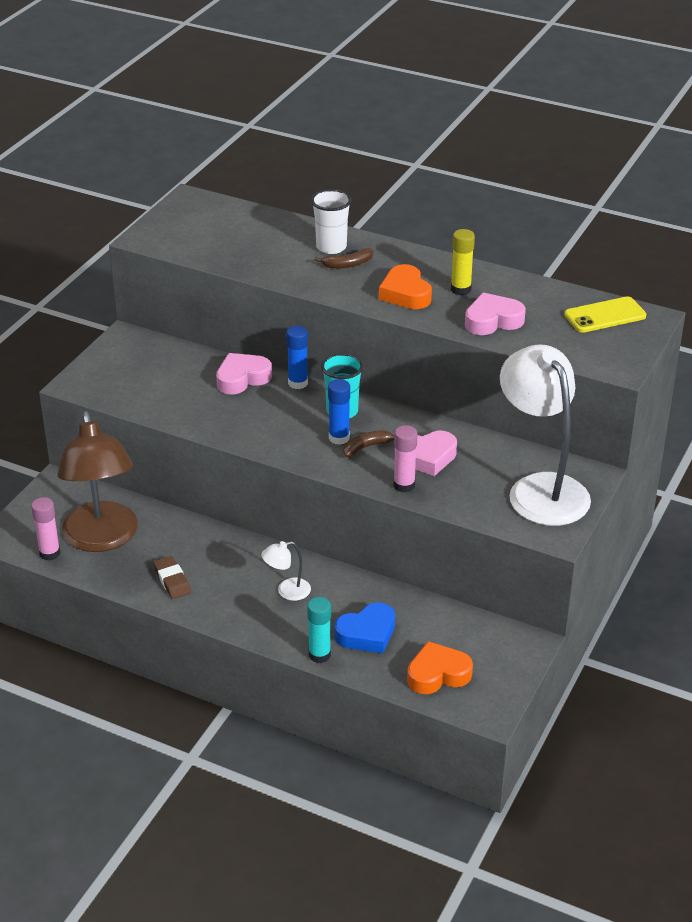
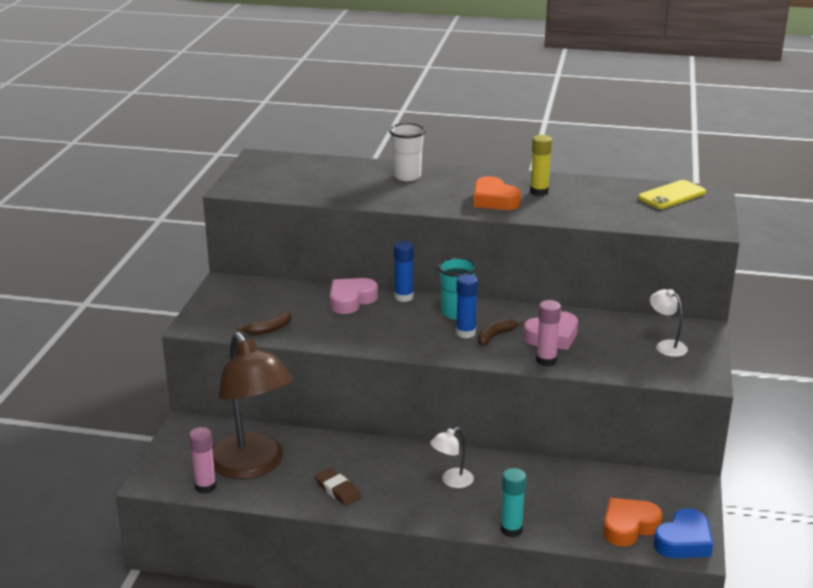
camera: 15 degrees left, 10 degrees down
brown banana [314,248,373,269] -> brown banana moved to [236,312,291,335]
blue heart [335,602,395,653] -> blue heart moved to [654,508,713,558]
pink heart [465,293,526,335] -> none
white lamp [500,344,591,526] -> white lamp [650,289,688,357], size x0.42

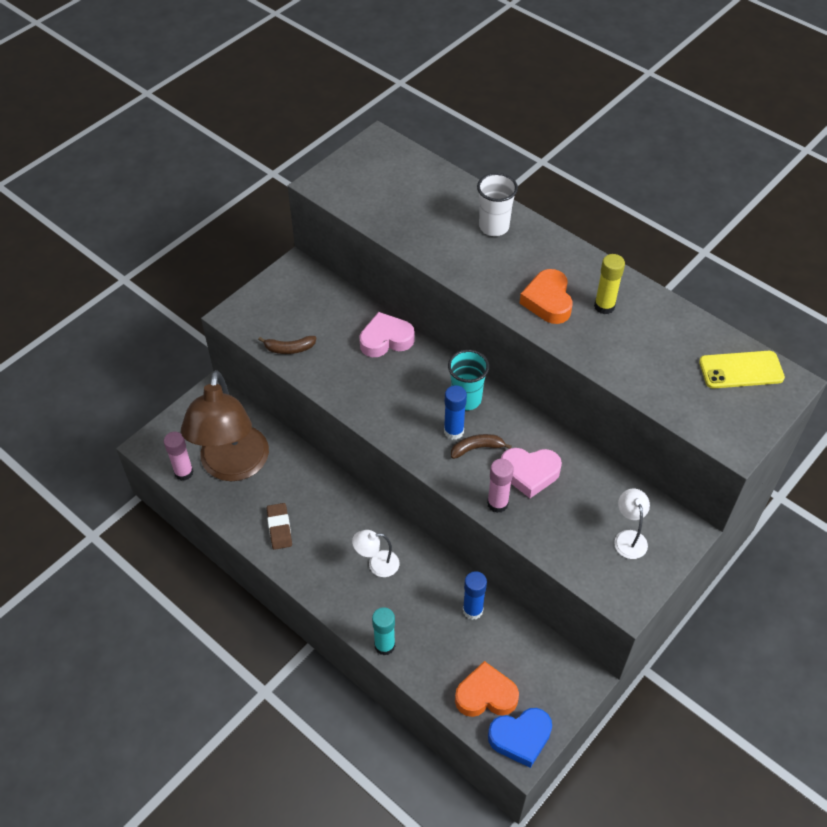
camera: 30 degrees right, 25 degrees up
blue glue stick [394,241,414,302] -> blue glue stick moved to [463,571,487,620]

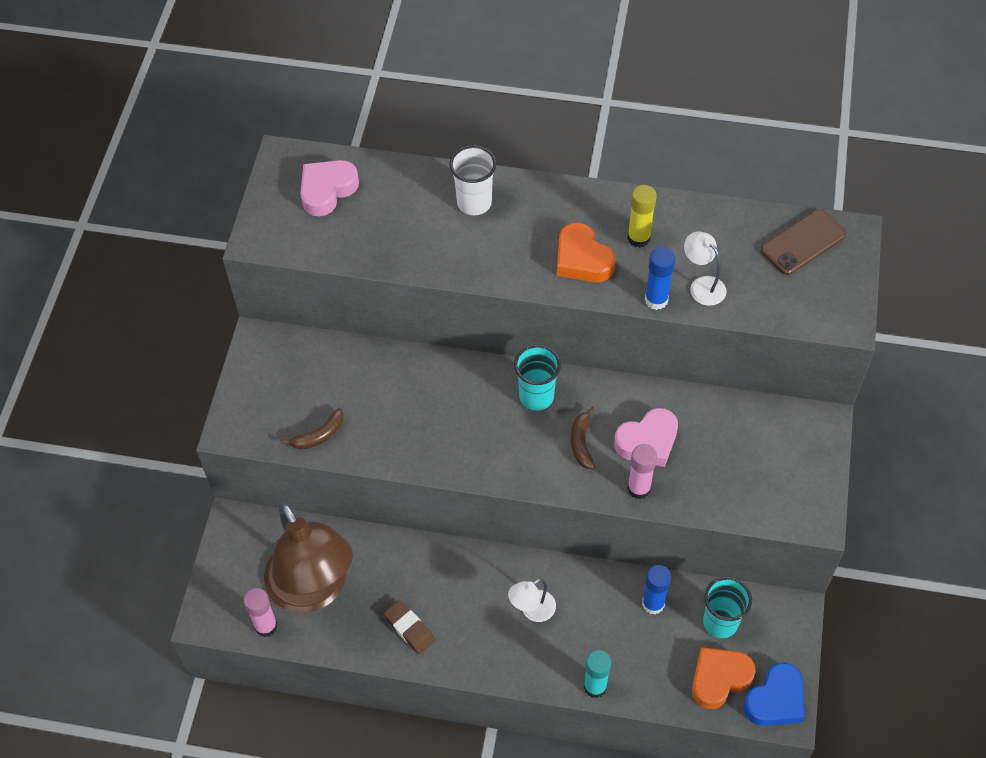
camera: 30 degrees left, 5 degrees up
pink heart [359,312,415,357] -> pink heart moved to [300,160,359,216]
blue glue stick [444,385,467,440] -> blue glue stick moved to [645,247,675,310]
brown banana [451,434,512,459] -> brown banana turned 45 degrees counterclockwise [571,407,595,469]
white lamp [614,489,650,559] -> white lamp moved to [684,232,727,306]
yellow phone [699,351,785,388] -> brown phone [760,209,846,275]
none -> turquoise cup [703,577,752,638]

